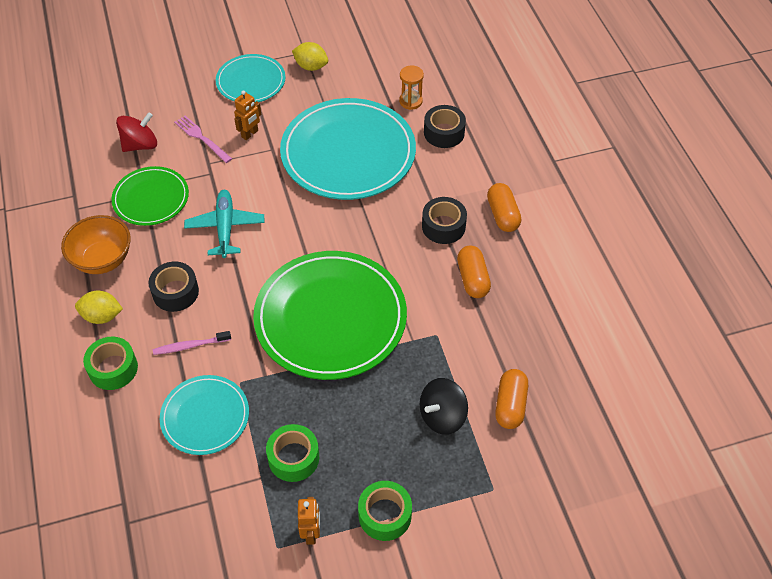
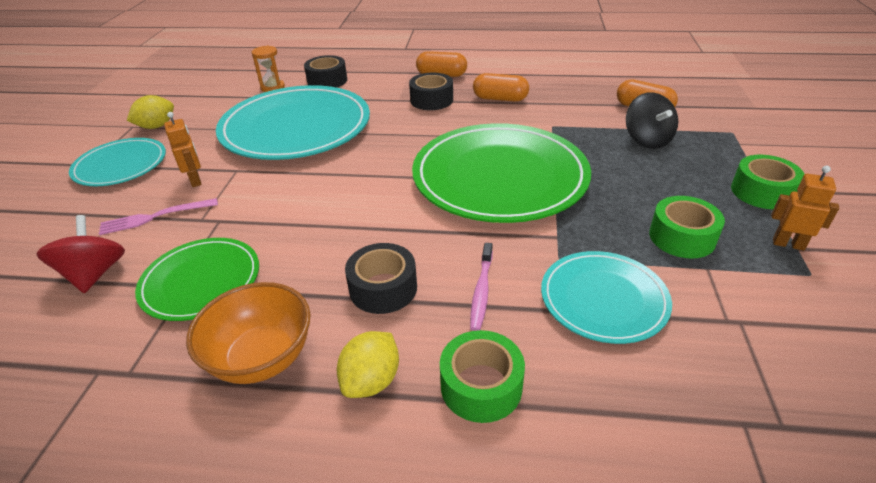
camera: 65 degrees left, 15 degrees down
turquoise plane [184,190,265,258] -> none

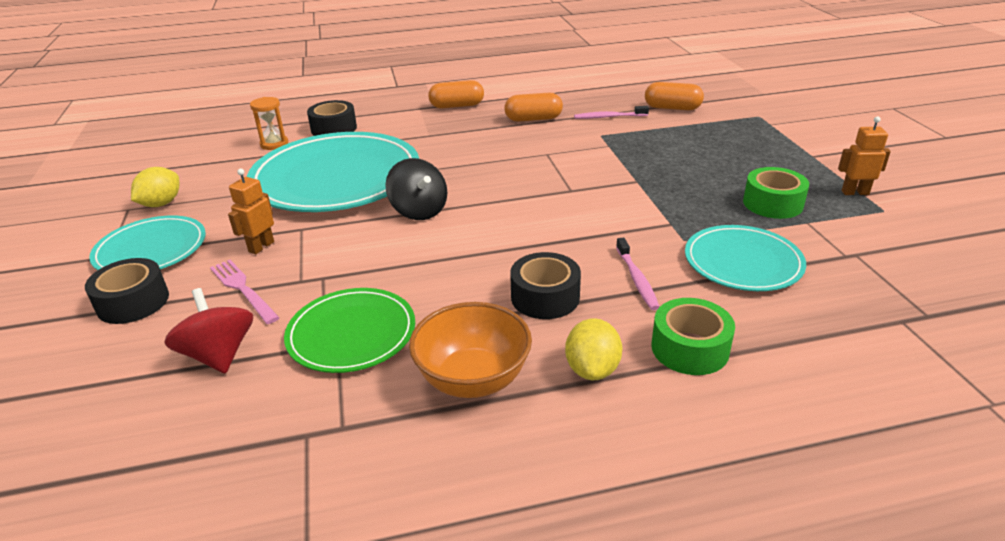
camera: 20 degrees left, 5 degrees down
pink fork [99,198,218,235] -> pink fork turned 90 degrees clockwise [210,260,280,324]
orange robot [164,112,202,187] -> orange robot turned 105 degrees counterclockwise [228,169,274,254]
black tape [409,73,453,110] -> black tape moved to [85,258,169,324]
green plate [412,123,591,223] -> none
black spinning top [626,92,678,149] -> black spinning top moved to [385,158,447,220]
green tape [731,155,804,209] -> none
none -> pink toothbrush [574,106,649,119]

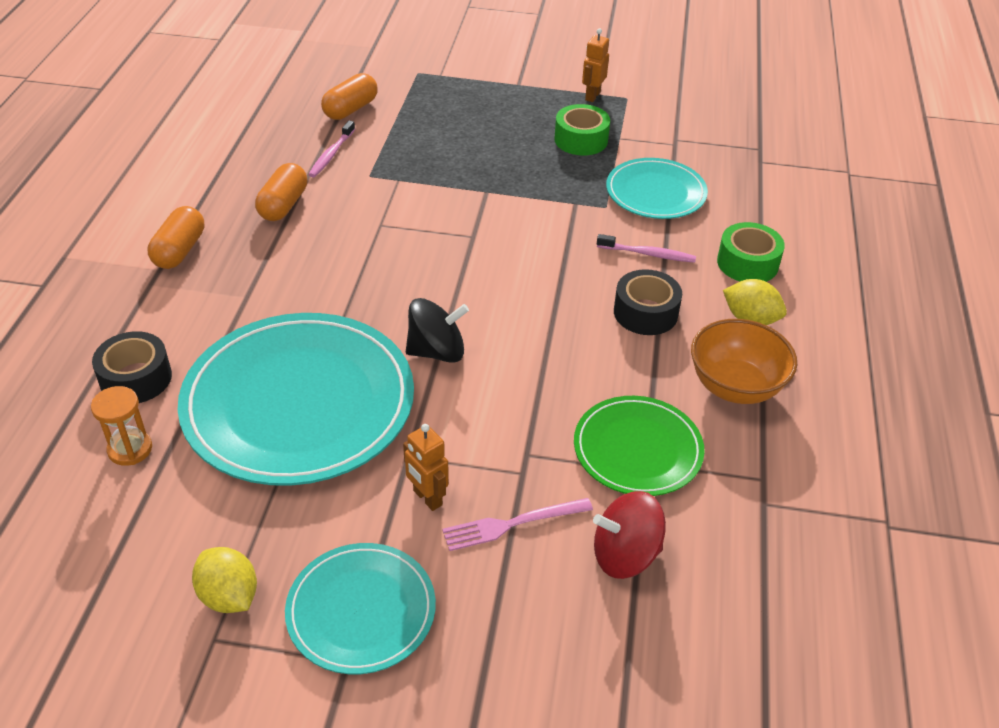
camera: 70 degrees left, 10 degrees up
black tape [85,258,169,324] -> none

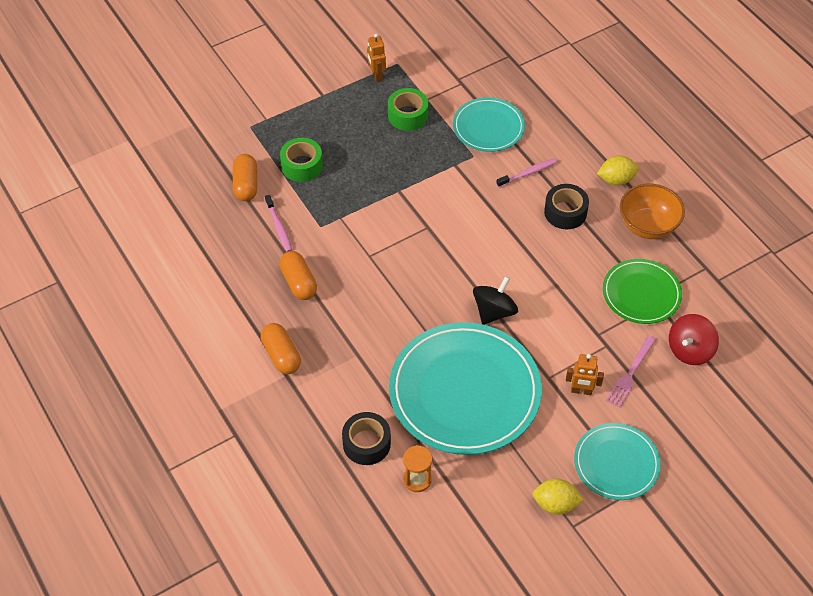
camera: 40 degrees left, 10 degrees up
green tape [717,222,785,282] -> green tape moved to [280,138,323,182]

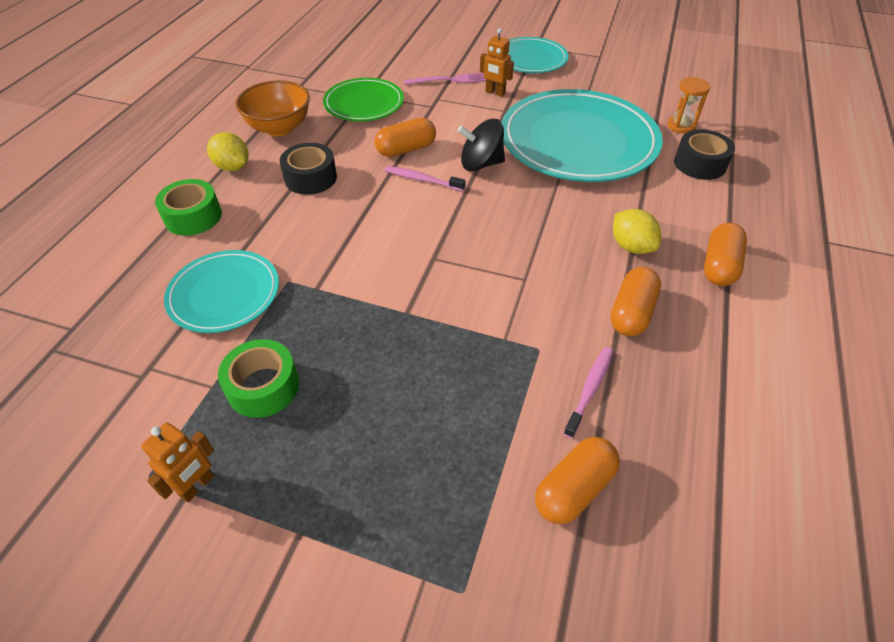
camera: 130 degrees left, 5 degrees down
green tape [280,138,323,182] -> green tape moved to [155,179,222,236]
pink toothbrush [496,158,557,187] -> pink toothbrush moved to [385,166,466,191]
yellow lemon [532,479,584,514] -> yellow lemon moved to [613,209,661,254]
orange robot [566,354,604,395] -> orange robot turned 150 degrees clockwise [480,28,514,97]
red spinning top [669,314,719,365] -> none
none -> orange capsule [374,118,436,157]

